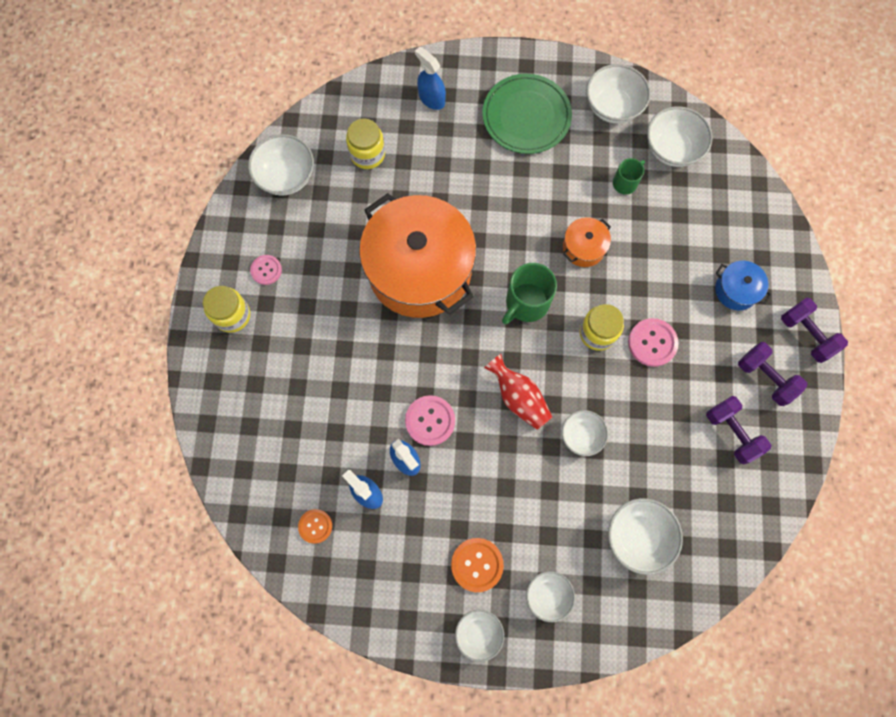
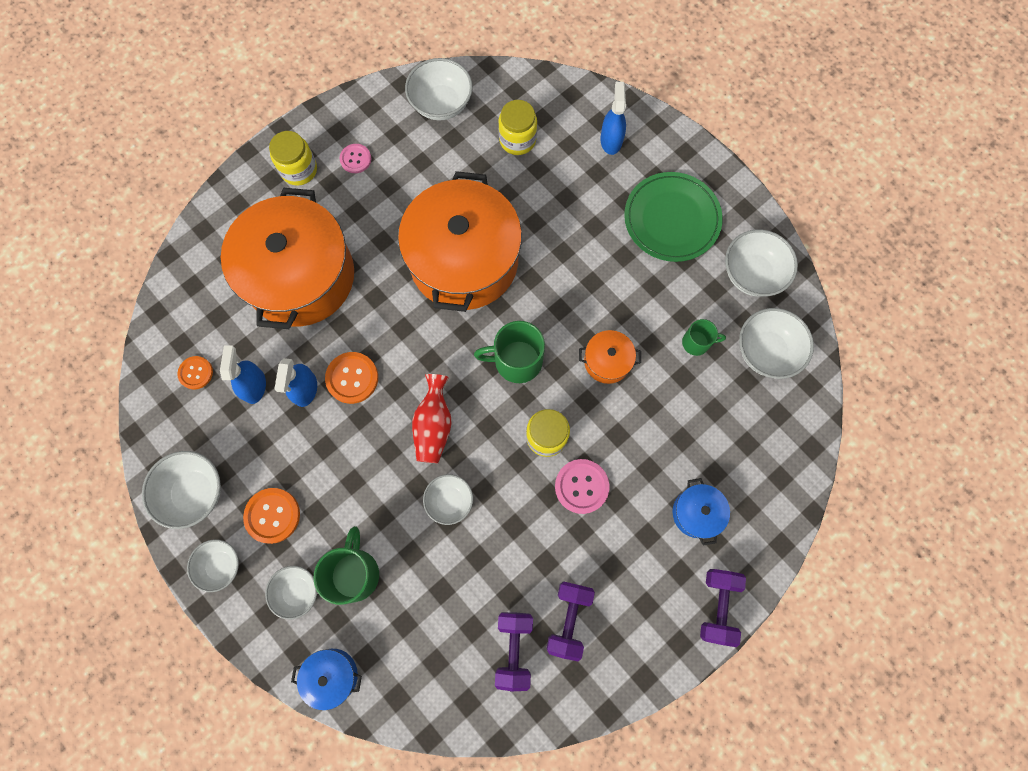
camera: 45 degrees right, 0 degrees up
pink button [405,395,455,446] -> orange button [325,352,378,404]
white bowl [608,498,683,575] -> white bowl moved to [142,451,221,529]
purple dumbbell [738,342,807,406] -> purple dumbbell moved to [495,612,533,691]
none -> orange pot [221,188,354,329]
none -> blue pot [291,649,362,710]
none -> green mug [313,526,379,605]

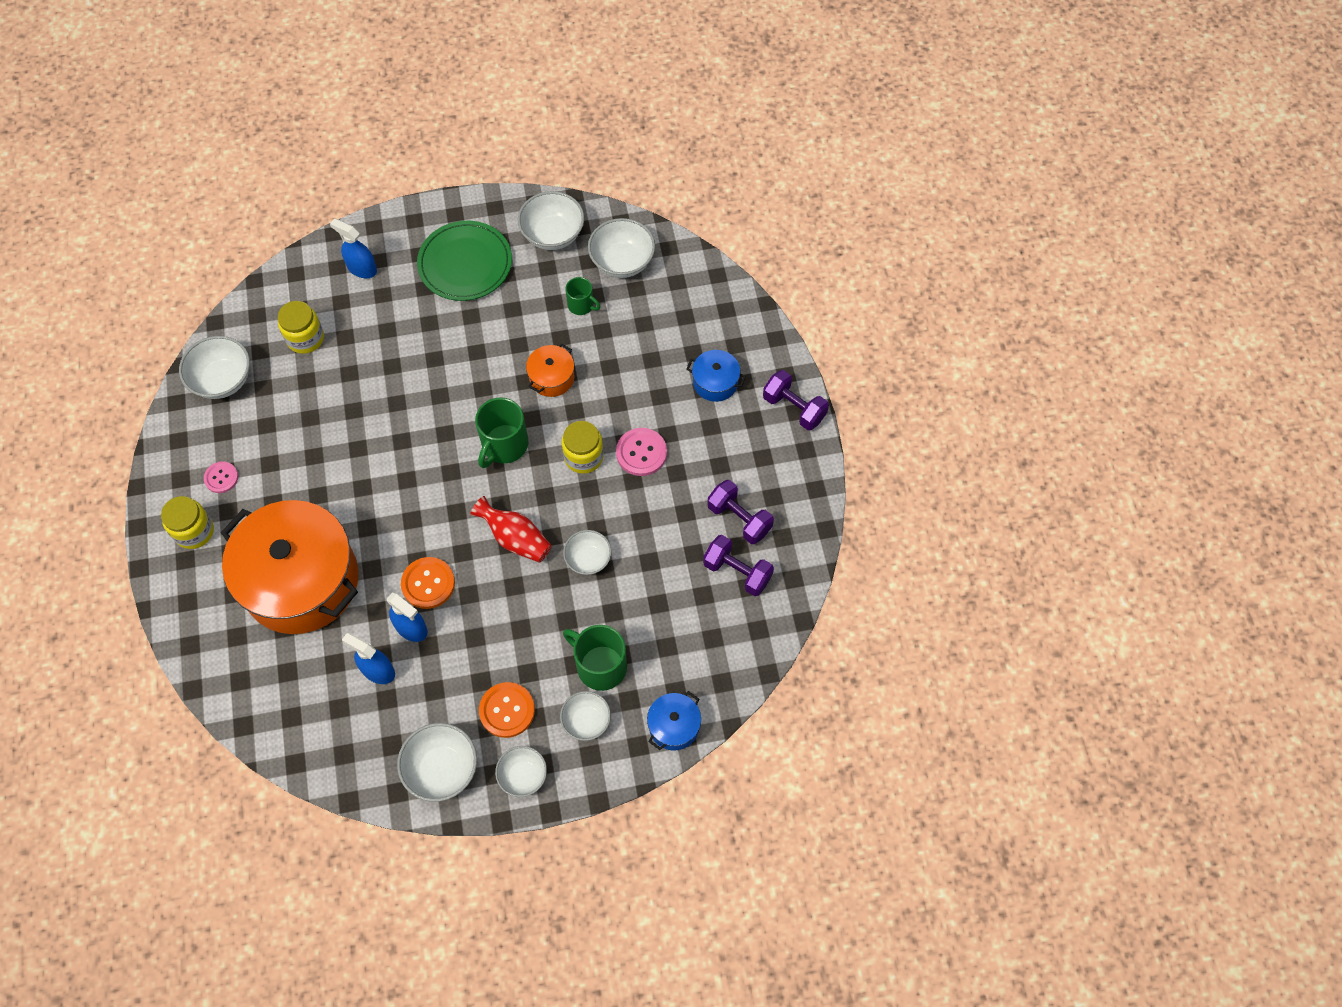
camera: 60 degrees left, 10 degrees down
orange button [177,356,213,390] -> none
orange pot [398,171,522,312] -> none
green mug [682,319,726,356] -> green mug turned 90 degrees clockwise [565,277,600,315]

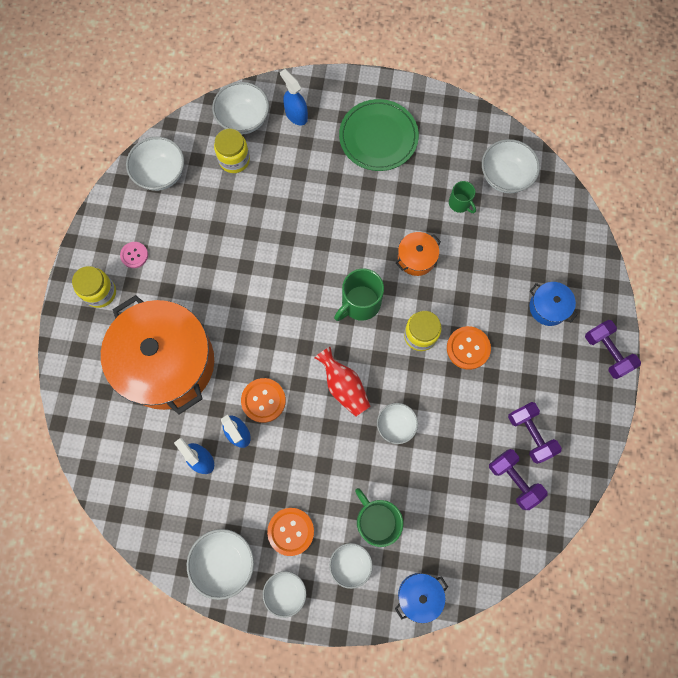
camera: 20 degrees right, 10 degrees up
white bowl [518,191,584,250] -> white bowl moved to [212,82,269,134]
pink button [616,428,667,476] -> orange button [447,326,491,370]

